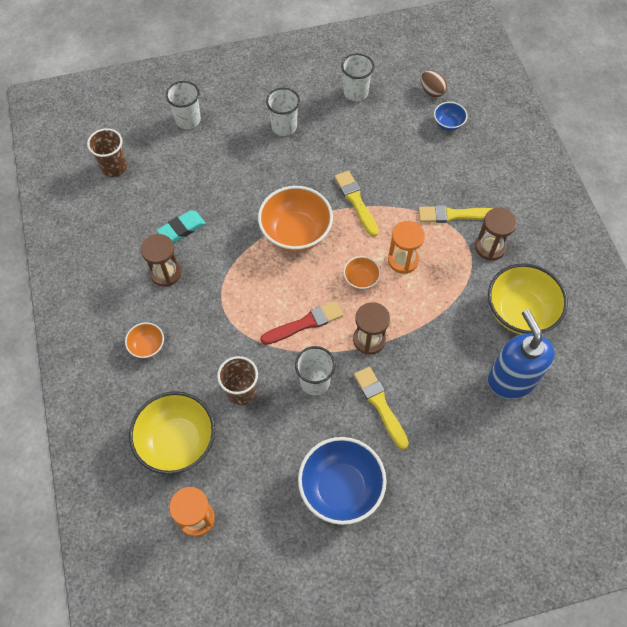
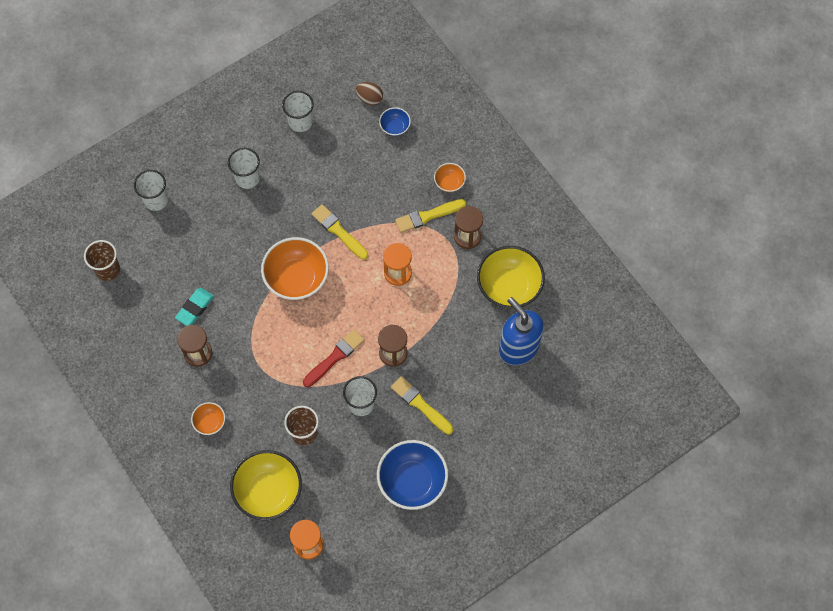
camera: 20 degrees left, 5 degrees up
orange bowl [343,256,381,290] -> orange bowl moved to [434,163,466,192]

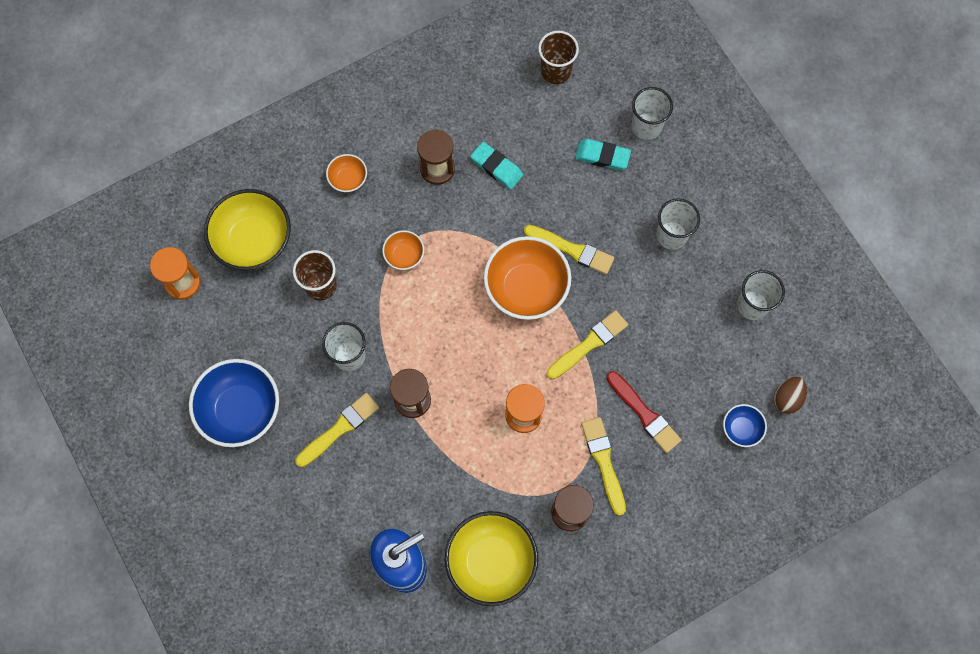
camera: 95 degrees right, 5 degrees up
red brush [303,329,365,387] -> red brush moved to [606,371,682,453]
orange bowl [434,163,466,192] -> orange bowl moved to [382,230,424,270]
none -> yellow brush [524,225,614,275]
none -> turquoise eraser [575,139,631,170]

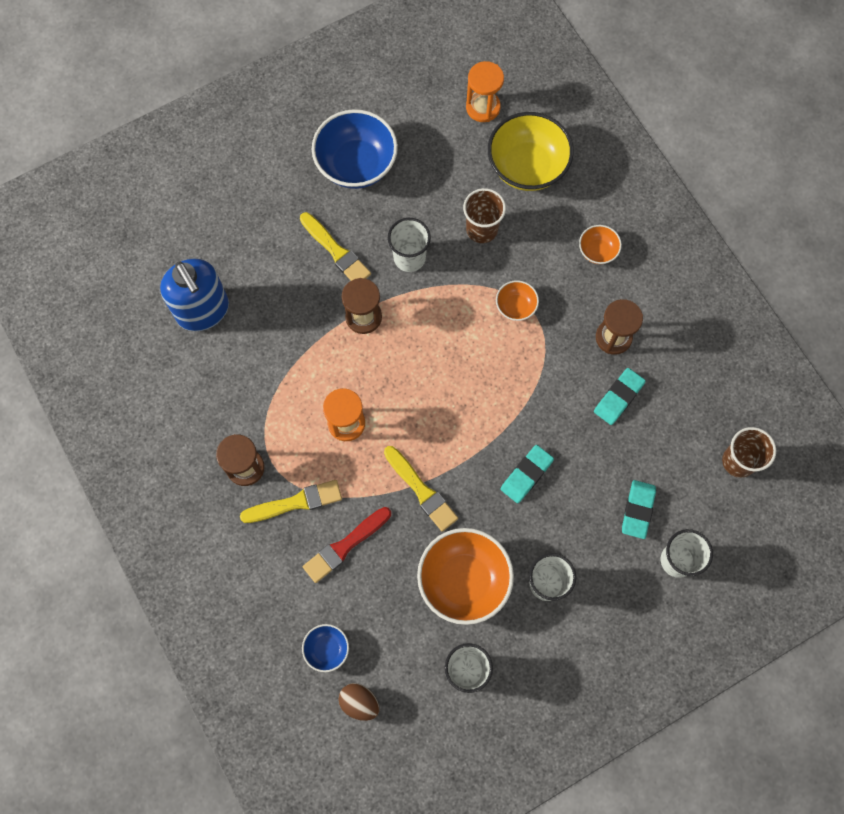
camera: 90 degrees right, 0 degrees up
yellow bowl [445,511,538,606] -> none
orange bowl [484,236,571,320] -> orange bowl moved to [417,528,514,625]
yellow brush [524,225,614,275] -> turquoise eraser [501,445,554,503]

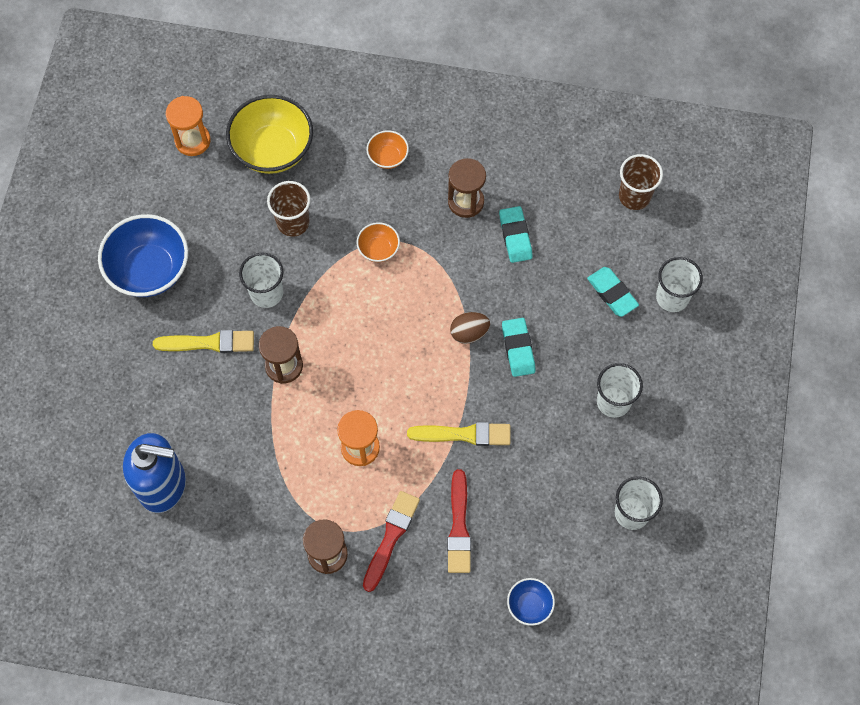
camera: 50 degrees left, 5 degrees down
yellow brush [240,480,342,523] -> red brush [363,491,420,592]
brown egg [338,683,379,721] -> brown egg moved to [450,312,490,344]
orange bowl [417,528,514,625] -> none

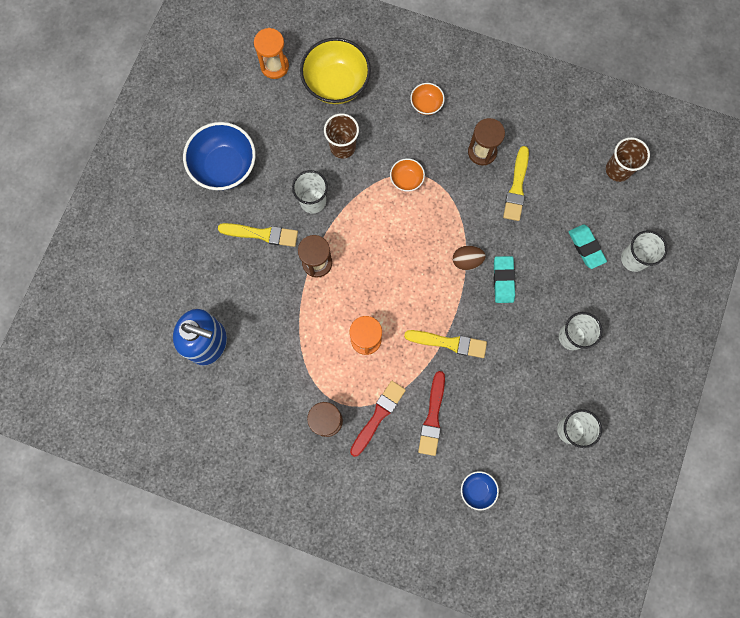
camera: 10 degrees right, 10 degrees up
turquoise eraser [499,206,533,263] -> yellow brush [503,146,529,221]

